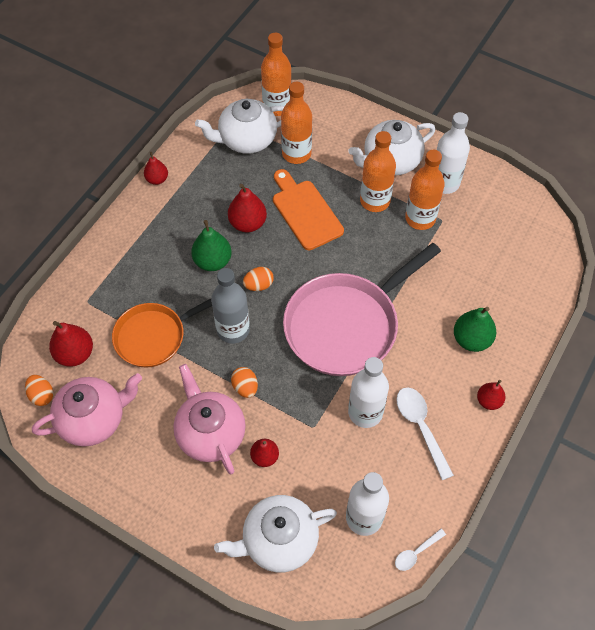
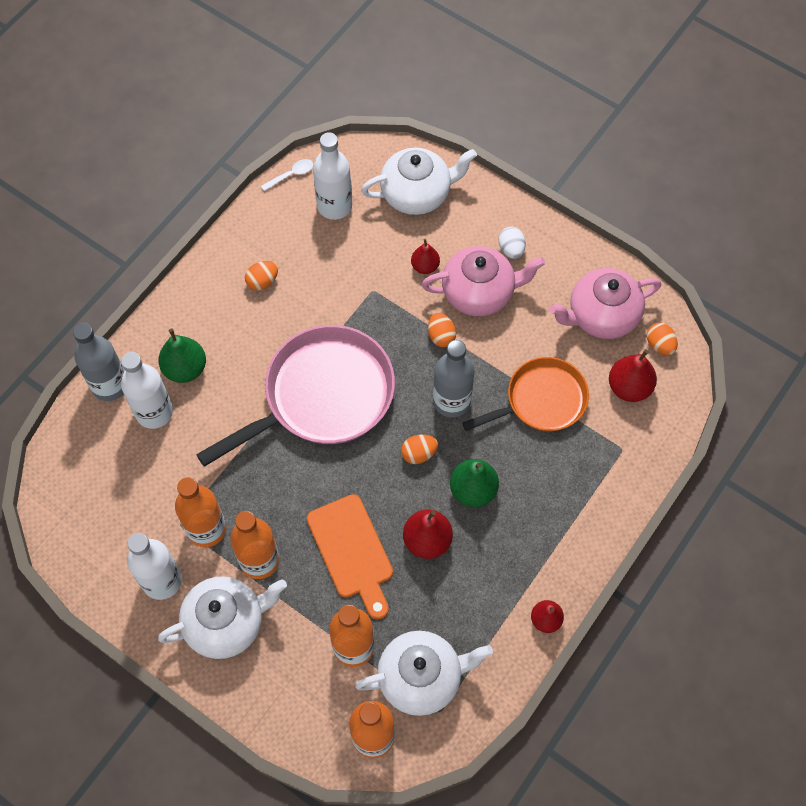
camera: 175 degrees left, 5 degrees up
pink teapot [173,364,246,474] -> pink teapot turned 75 degrees counterclockwise [422,246,545,316]
white bottle [348,357,389,428] -> white bottle moved to [121,352,173,429]
white spoon [396,387,454,480] -> orange egg [245,261,278,291]
red pear [477,380,505,410] -> none
none -> grey bottle [73,323,125,401]
none -> white egg [499,227,526,259]

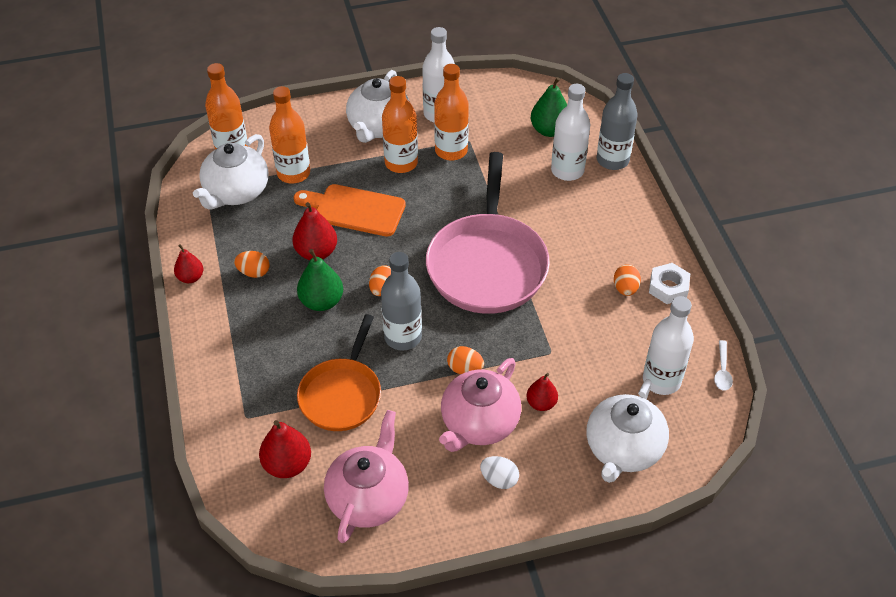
camera: 130 degrees right, 15 degrees down
green pear [158,329,206,383] -> green pear moved to [531,77,567,137]
orange egg [647,323,678,355] -> orange egg moved to [234,251,270,278]
none -> white nut [649,263,690,304]

